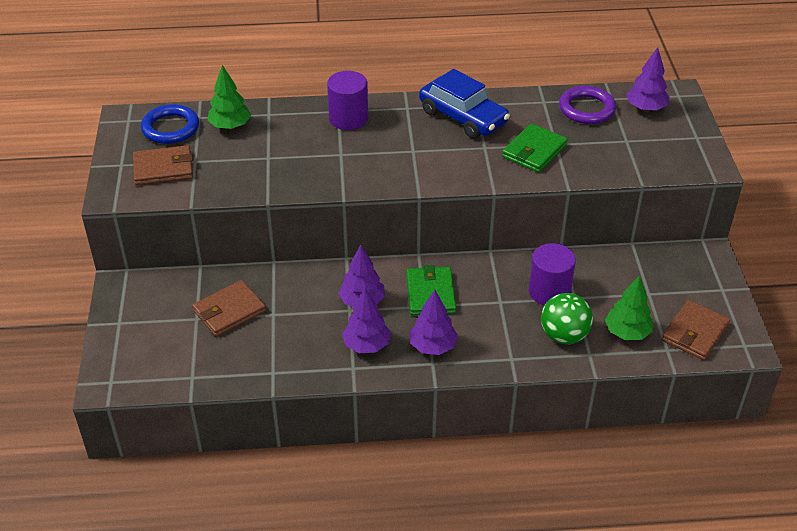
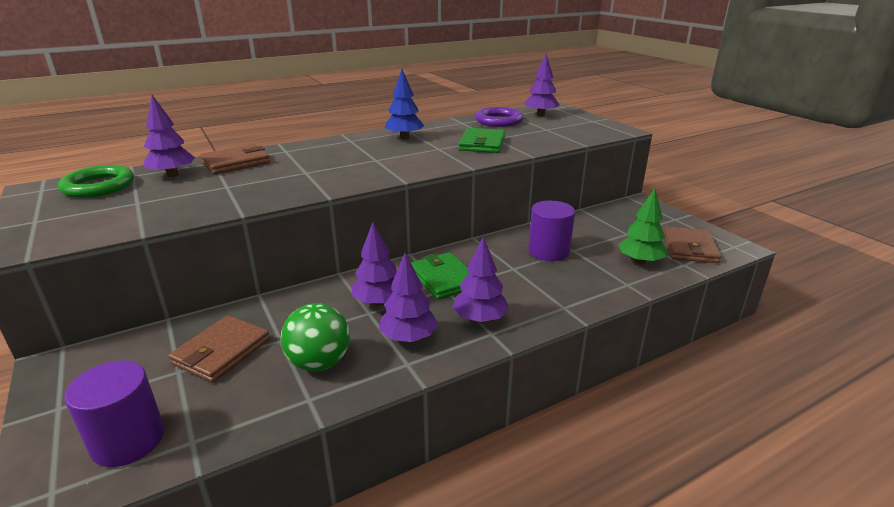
camera: 25 degrees left, 15 degrees down
brown wallet [133,145,193,185] -> brown wallet moved to [200,144,270,174]
blue ring [141,104,199,144] -> green ring [58,165,134,198]
green tree [207,65,251,130] -> purple tree [144,95,195,177]
purple cylinder [327,71,368,130] -> purple cylinder moved to [64,360,164,467]
blue car [419,69,510,139] -> blue tree [385,69,424,139]
green ball [541,293,593,344] -> green ball moved to [281,303,350,372]

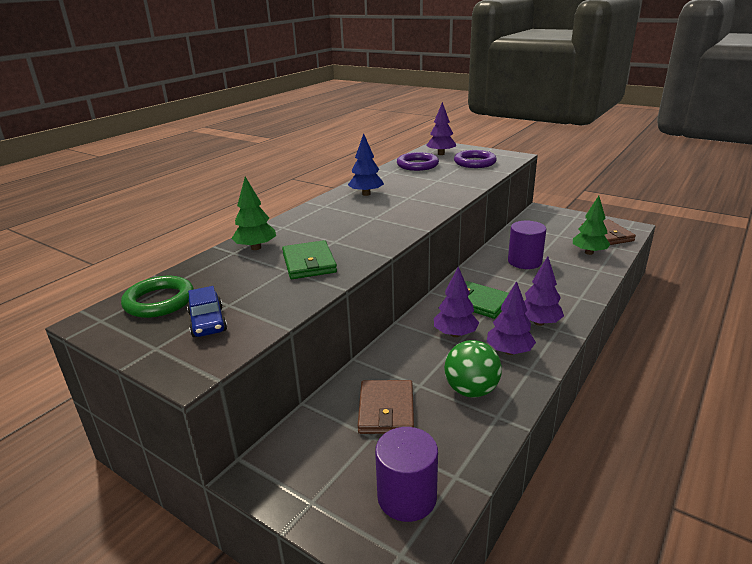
camera: 25 degrees left, 0 degrees up
purple tree [144,95,195,177] -> none
brown wallet [200,144,270,174] -> green tree [231,177,276,250]
green wallet [459,128,505,153] -> green wallet moved to [282,240,337,279]
none -> blue car [187,286,227,337]
none -> purple ring [454,150,497,168]

